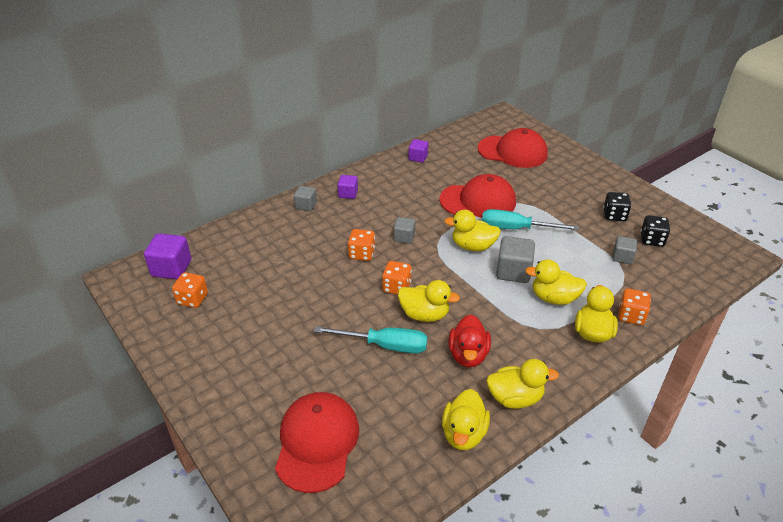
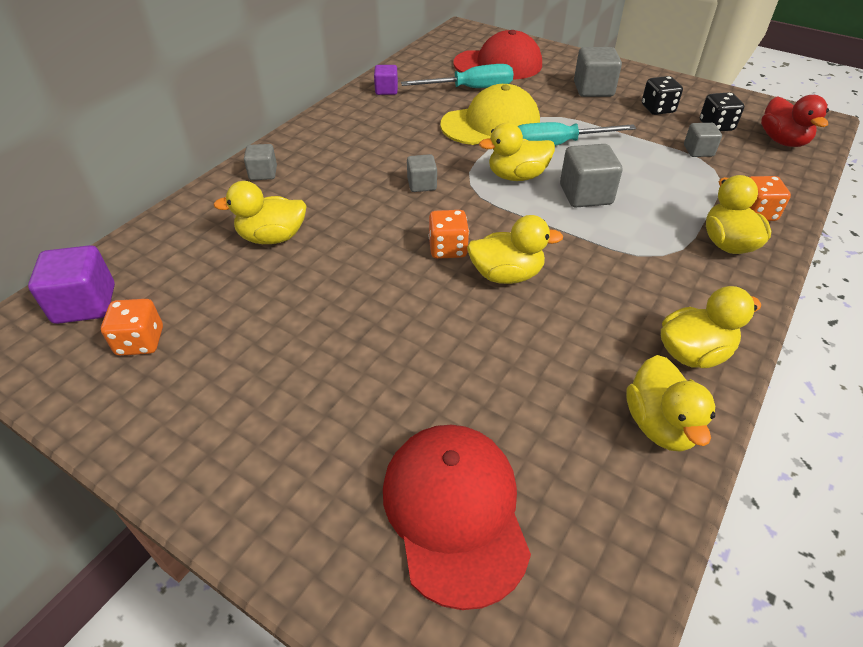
camera: 20 degrees left, 5 degrees up
turquoise screwdriver [314,326,428,354] -> turquoise screwdriver moved to [401,64,514,88]
purple cube [337,175,358,199] -> none
orange dice [348,229,375,261] -> none
red cap [439,174,516,218] -> yellow cap [440,84,540,145]
red duck [448,314,491,367] -> red duck moved to [761,95,829,147]
yellow duck [525,259,587,305] -> yellow duck moved to [213,181,307,244]
none -> grey cube [574,47,622,97]

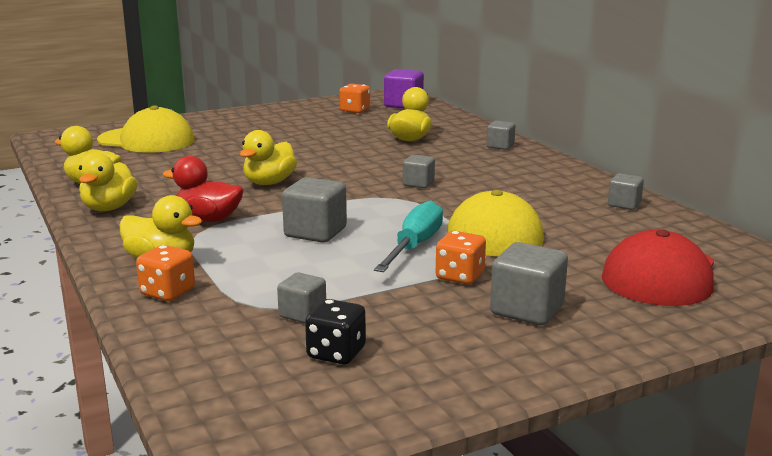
camera: 120 degrees right, 25 degrees down
purple cube [374,65,398,95] -> grey cube [608,173,644,210]
red cap [383,425,531,610] -> yellow cap [97,105,195,153]
turquoise screwdriver [401,64,514,88] -> none
orange dice [428,210,469,259] -> orange dice moved to [436,231,486,284]
yellow duck [479,123,555,181] -> none
black dice [642,76,683,115] -> none
red duck [761,95,829,147] -> red duck moved to [163,156,244,222]

